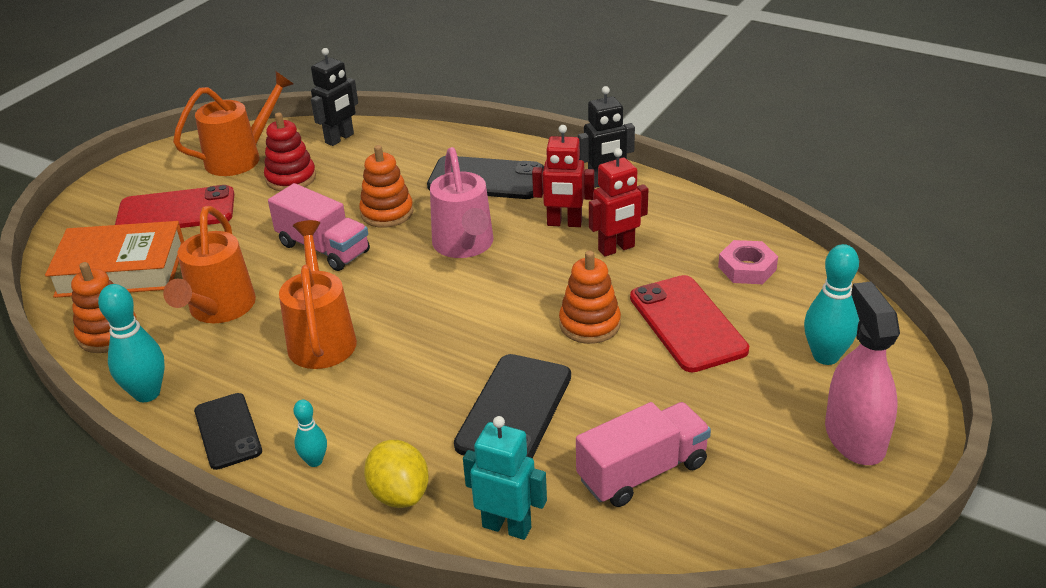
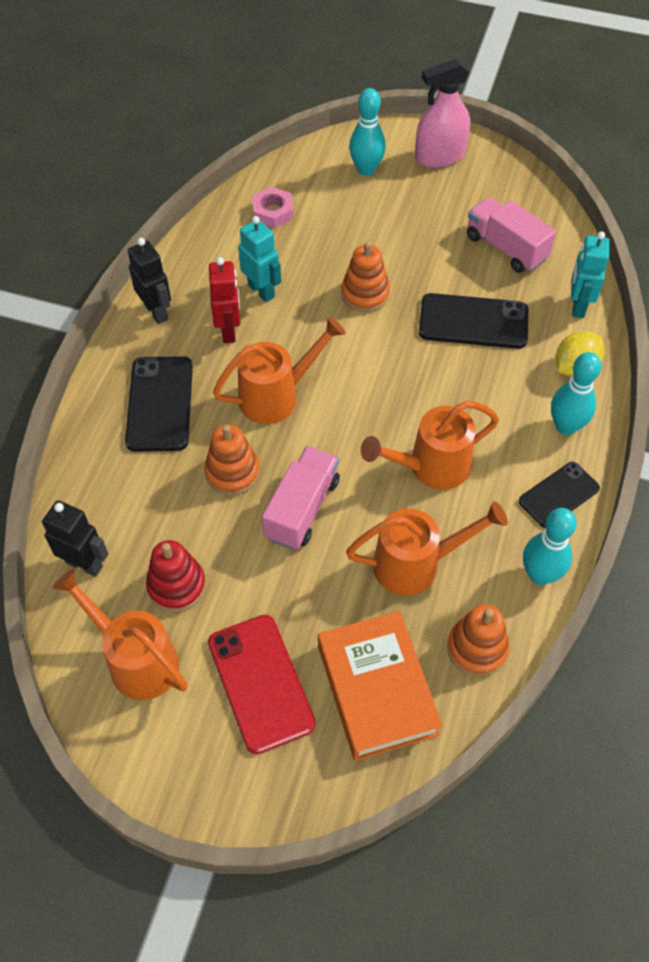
camera: 105 degrees left, 20 degrees up
turquoise bowling pin [294,400,327,467] -> turquoise bowling pin [551,352,601,435], size x1.78
pink watering can [430,147,494,258] -> orange watering can [213,317,346,424]
red robot [589,148,648,257] -> turquoise robot [238,216,281,302]
red phone [630,275,749,373] -> none

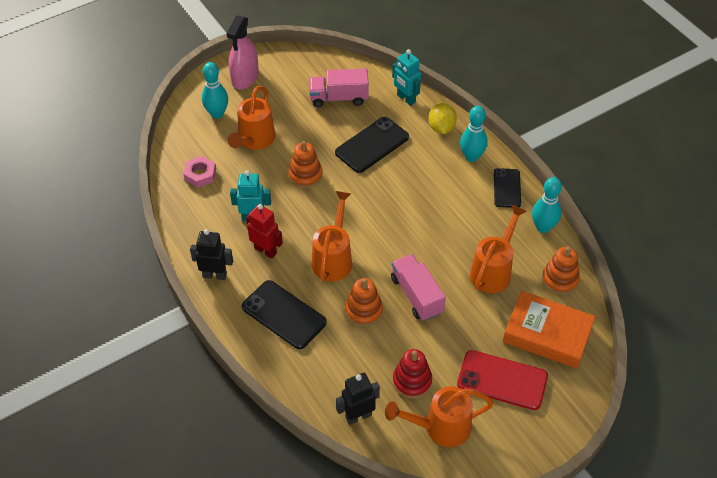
camera: 50 degrees left, 5 degrees down
orange watering can [361,401,499,490] -> orange watering can moved to [228,86,275,150]

